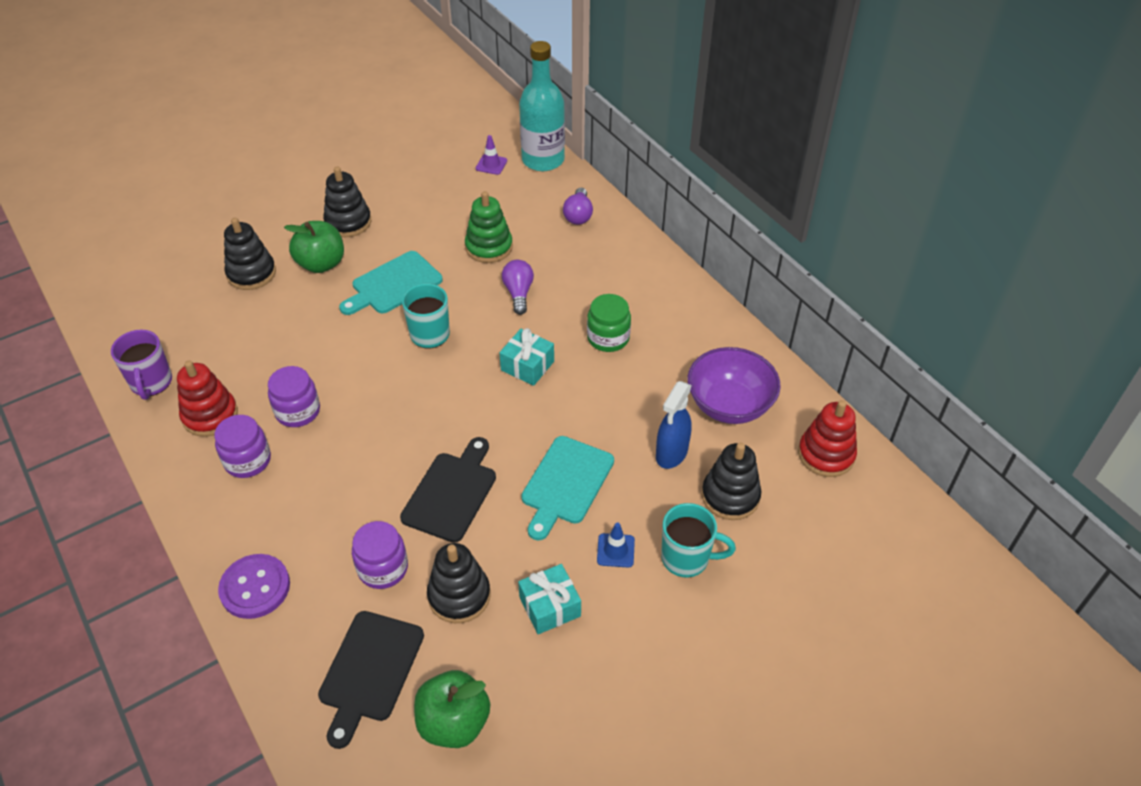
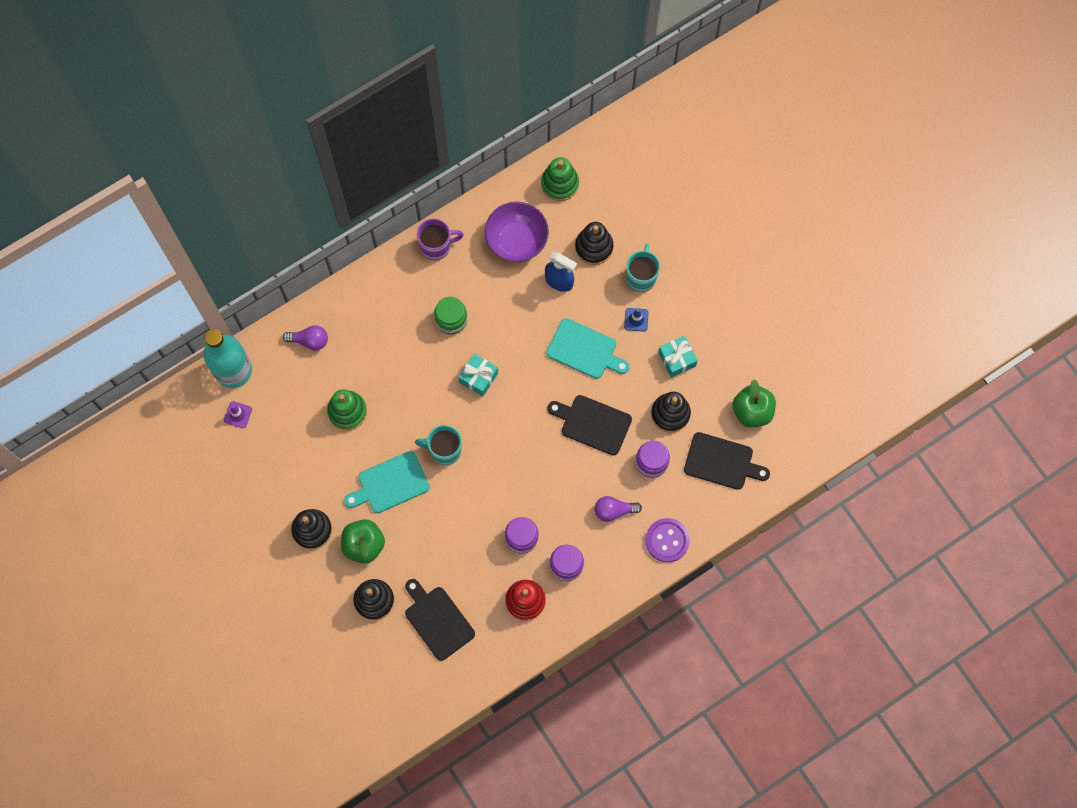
camera: 90 degrees left, 25 degrees up
purple mug [111,329,172,400] -> purple mug moved to [417,218,464,260]
turquoise cutting board [339,251,443,315] -> turquoise cutting board turned 105 degrees clockwise [344,451,430,513]
purple light bulb [502,260,534,315] -> purple light bulb moved to [595,496,642,522]
red stacking toy [798,400,857,477] -> green stacking toy [541,157,579,201]
none -> black cutting board [405,579,475,661]

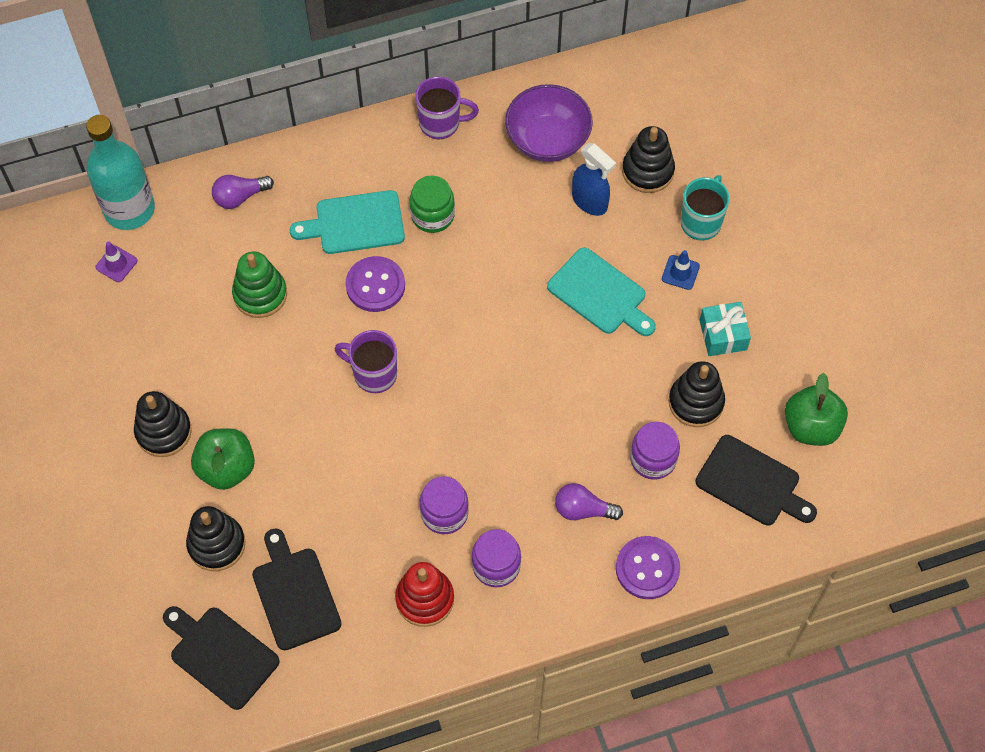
camera: 15 degrees right, 10 degrees down
purple light bulb [283,325,328,350] -> purple light bulb turned 135 degrees clockwise [212,175,274,209]
turquoise cutting board [344,451,430,513] -> turquoise cutting board moved to [289,190,405,254]
turquoise mug [415,425,461,465] -> purple mug [335,330,397,393]
turquoise gift [458,354,498,397] -> none
green stacking toy [541,157,579,201] -> none
black cutting board [547,395,632,456] -> black cutting board moved to [163,606,280,710]
none -> purple button [346,256,405,312]

